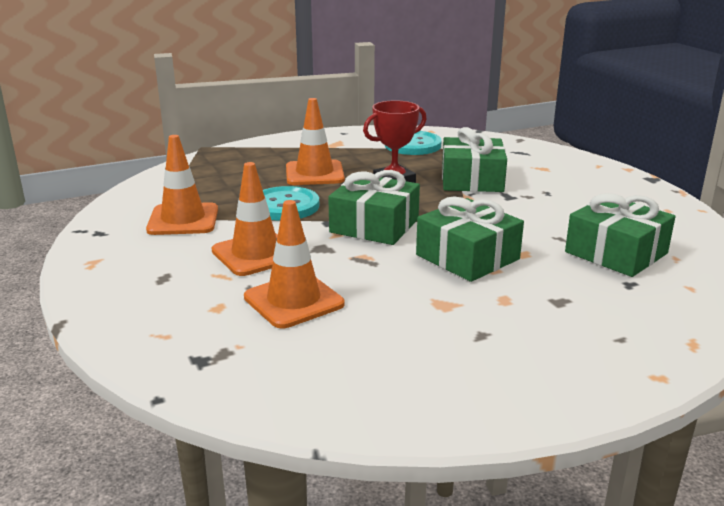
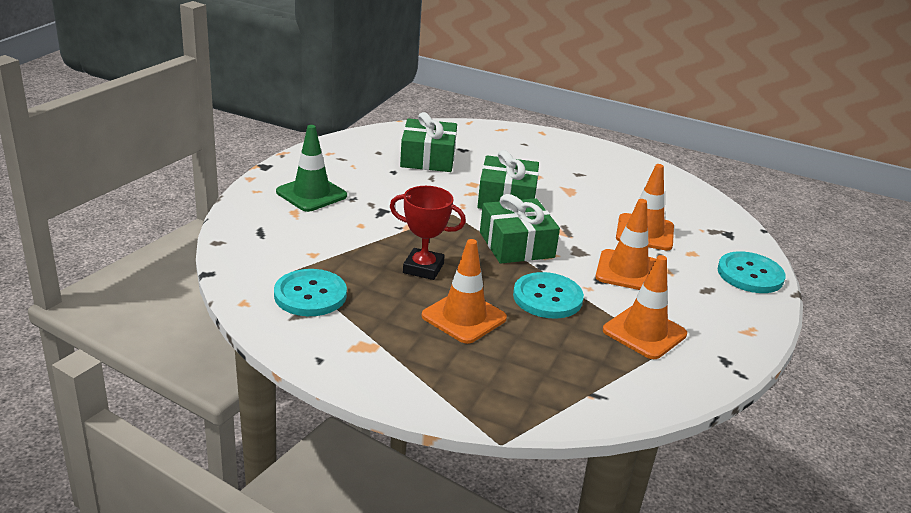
camera: 135 degrees left, 5 degrees up
green gift [442,127,507,192] -> none
none -> green traffic cone [276,125,347,212]
none -> turquoise button [718,251,786,293]

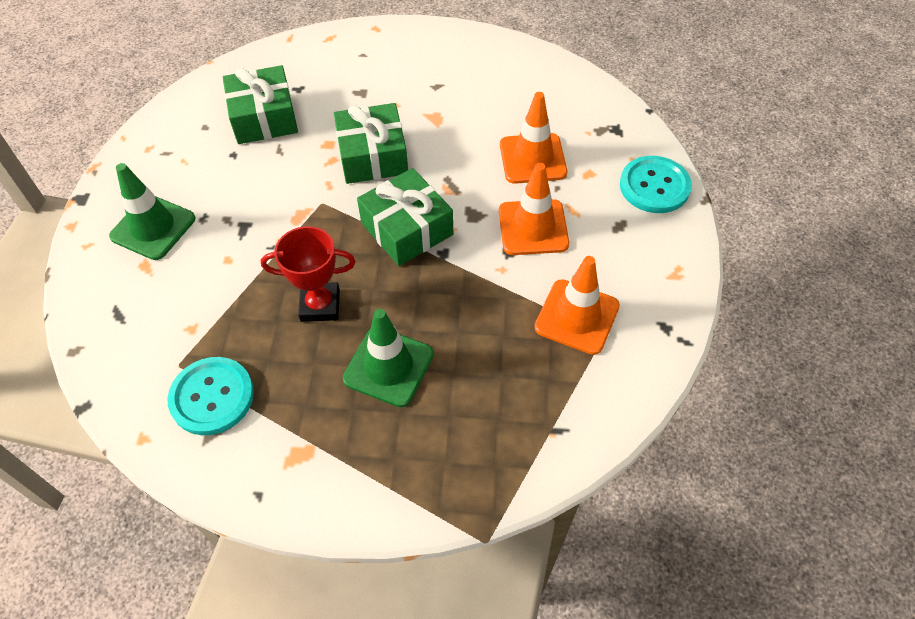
camera: 15 degrees left, 25 degrees up
orange traffic cone [422,239,507,344] -> green traffic cone [343,309,434,407]
turquoise button [513,272,584,319] -> none

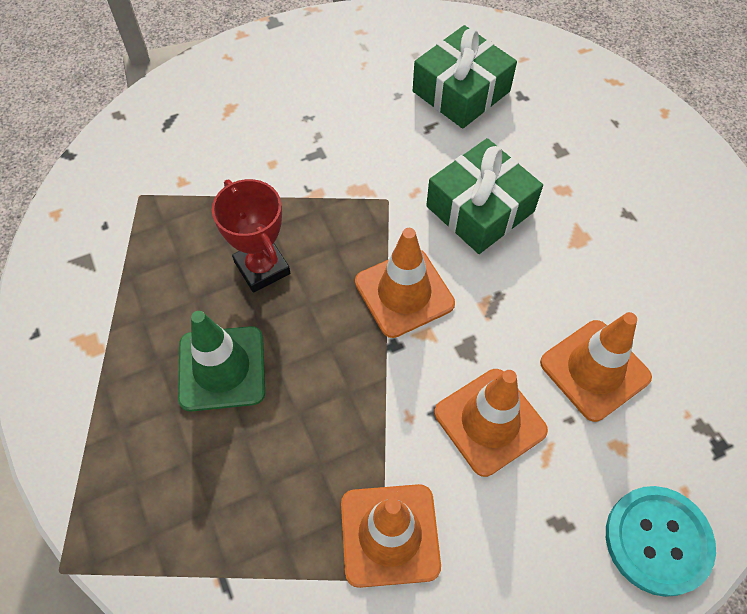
camera: 60 degrees right, 5 degrees up
green traffic cone [109,163,195,260] -> none
turquoise button [167,357,254,435] -> none
green gift [357,168,453,266] -> orange traffic cone [355,228,455,338]

